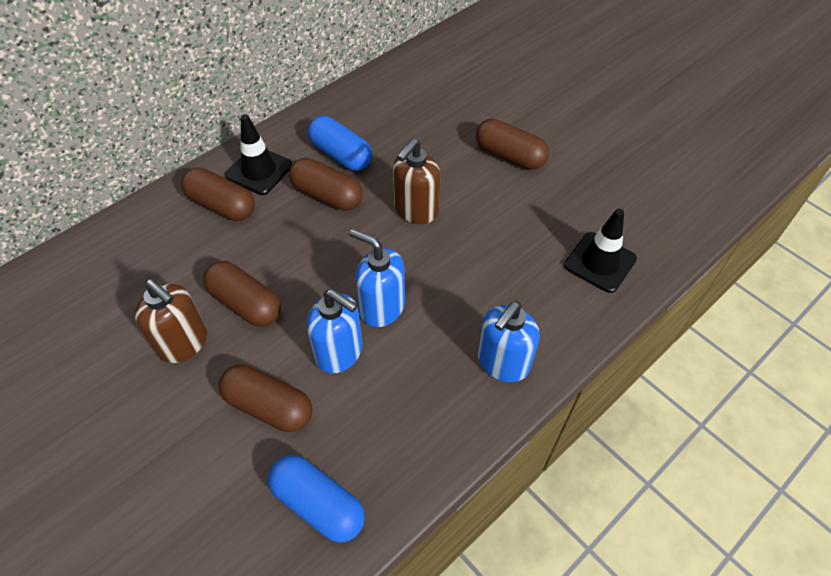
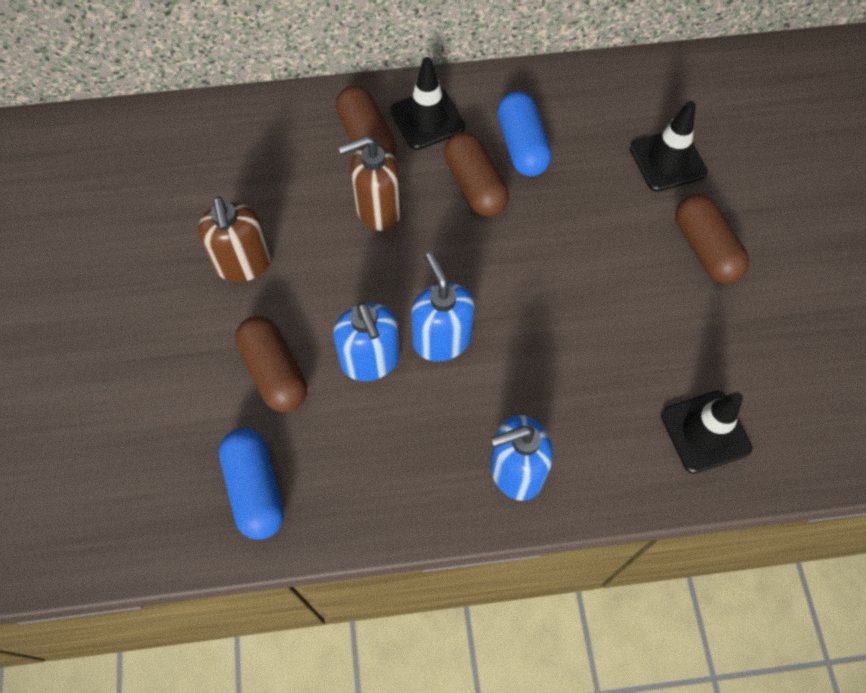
camera: 35 degrees right, 10 degrees up
brown capsule [203,261,281,327] -> none
brown soap dispenser [393,138,440,224] -> brown soap dispenser moved to [338,136,402,231]
none -> black traffic cone [630,101,708,192]

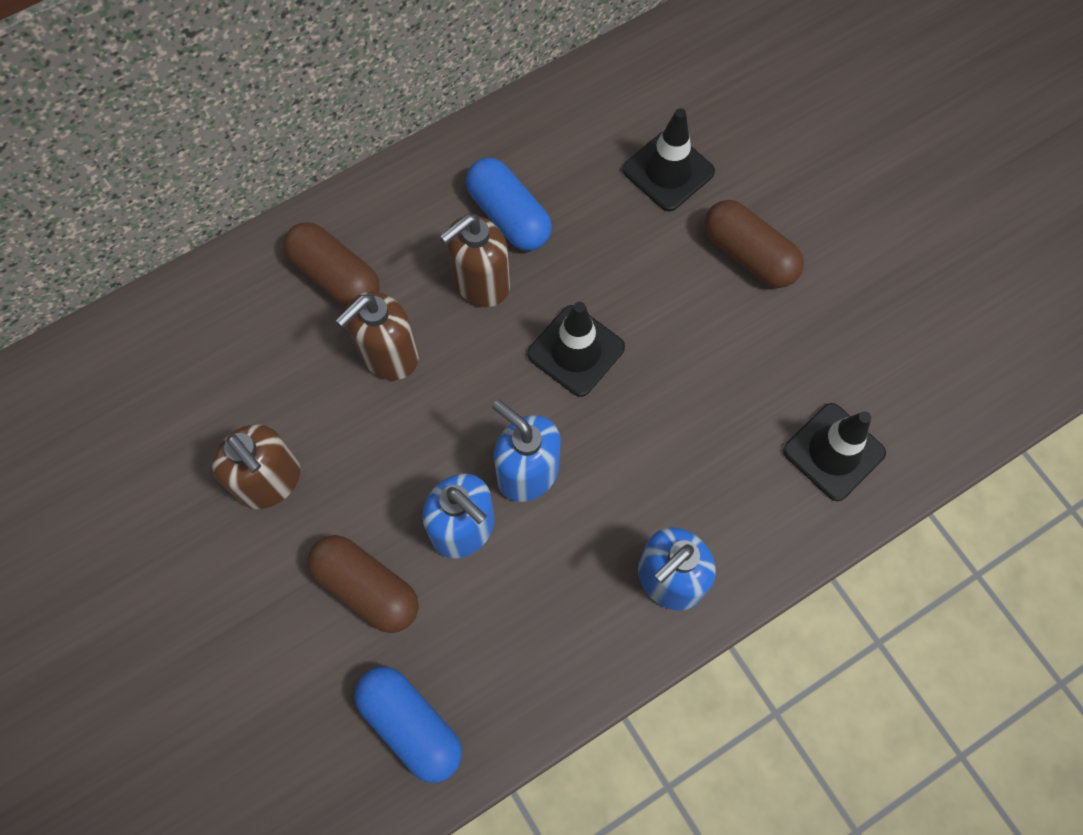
camera: 25 degrees left, 5 degrees up
black traffic cone [390,57,466,150] -> black traffic cone moved to [527,302,625,397]
brown capsule [444,132,509,217] -> brown soap dispenser [440,214,510,307]

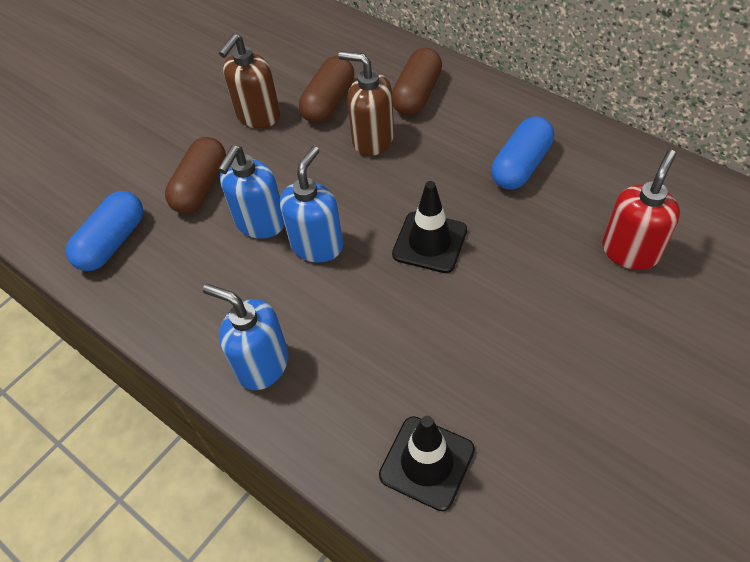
camera: 75 degrees right, 15 degrees down
brown soap dispenser [440,214,510,307] -> none
black traffic cone [623,108,715,211] -> red soap dispenser [602,150,680,270]
brown capsule [704,200,804,288] -> brown capsule moved to [299,56,354,124]

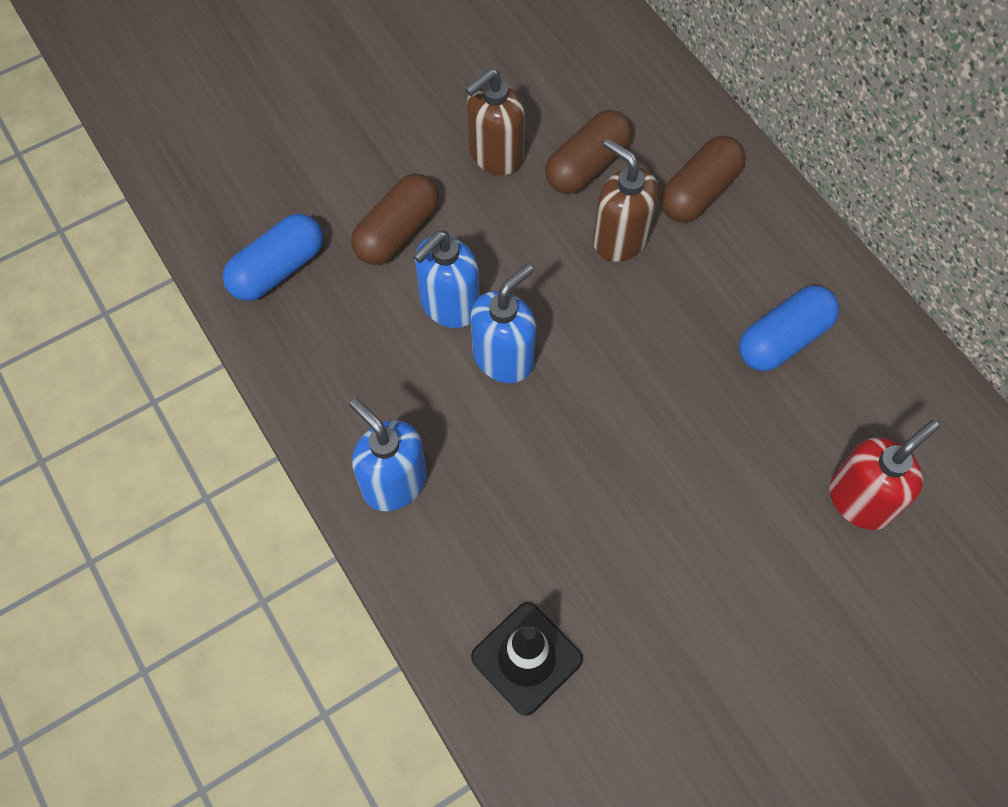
camera: 15 degrees right, 10 degrees up
black traffic cone [392,181,467,273] -> none

